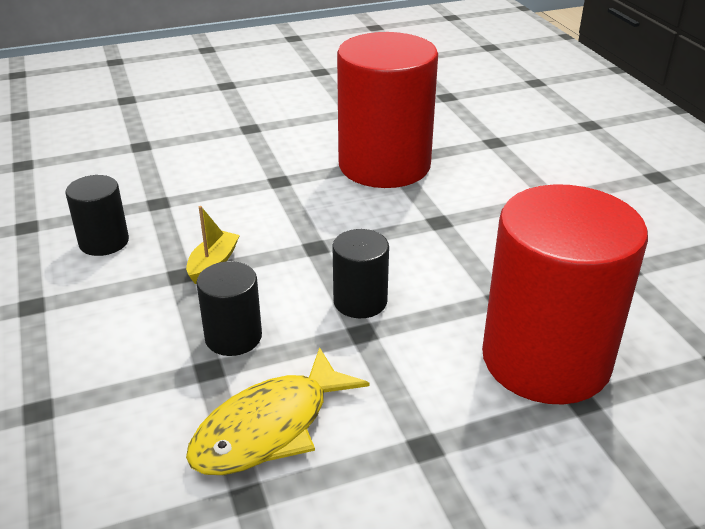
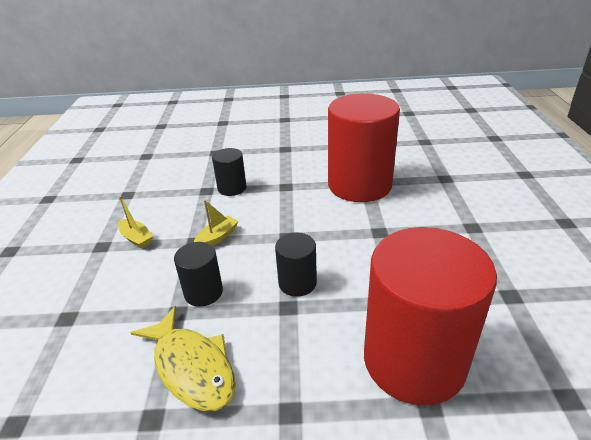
camera: 20 degrees right, 0 degrees up
black cylinder [65,175,129,256] -> black cylinder moved to [212,148,246,196]
yellow fish [186,347,369,475] -> yellow fish turned 105 degrees counterclockwise [130,306,236,411]
none -> yellow boat [118,196,153,249]

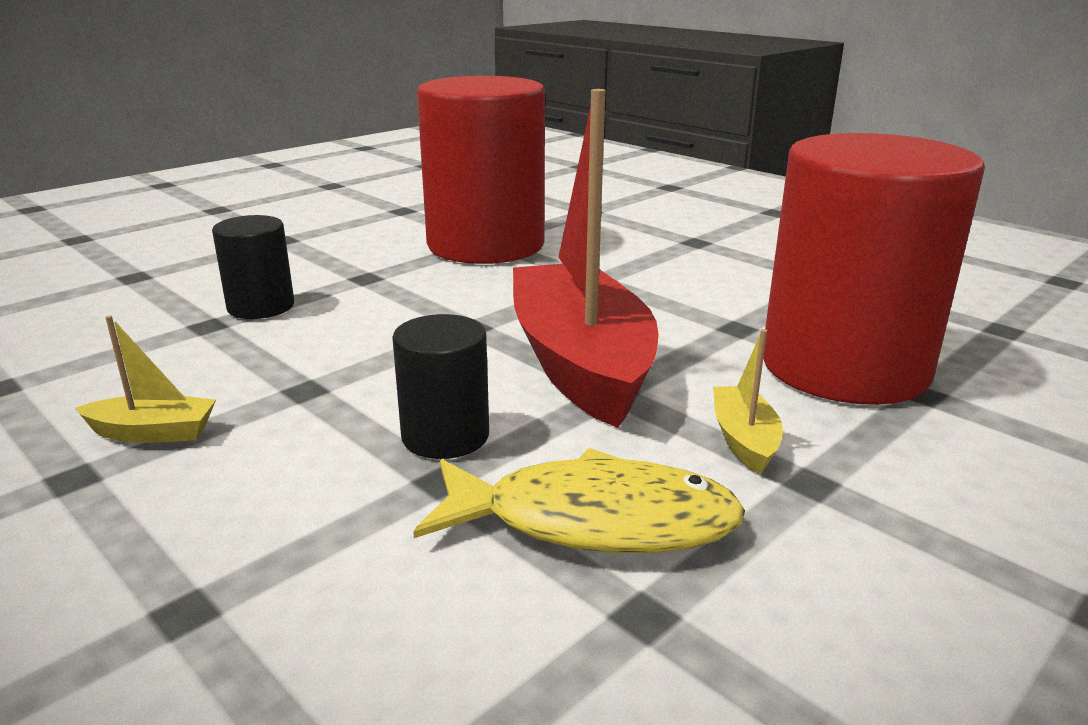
camera: 45 degrees left, 10 degrees down
yellow boat [194,200,238,246] -> yellow boat moved to [713,329,783,474]
black cylinder [275,233,317,297] -> red boat [513,89,659,428]

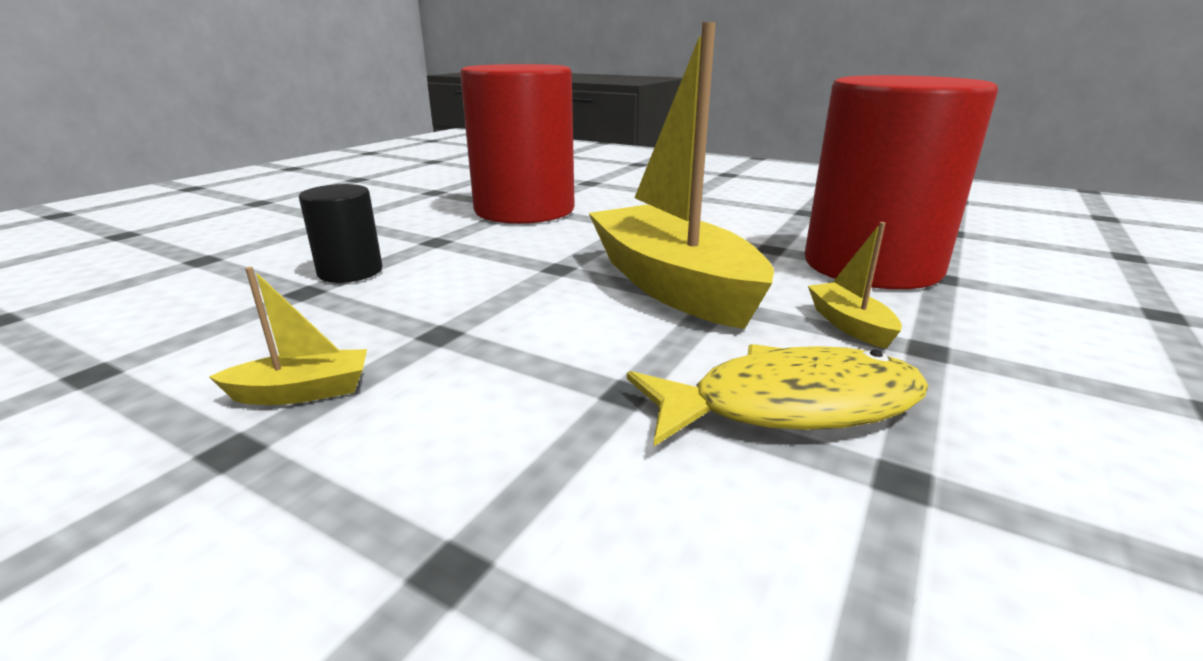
camera: 15 degrees left, 0 degrees up
black cylinder [392,314,489,459] -> none
red boat [513,89,659,428] -> yellow boat [589,22,774,329]

